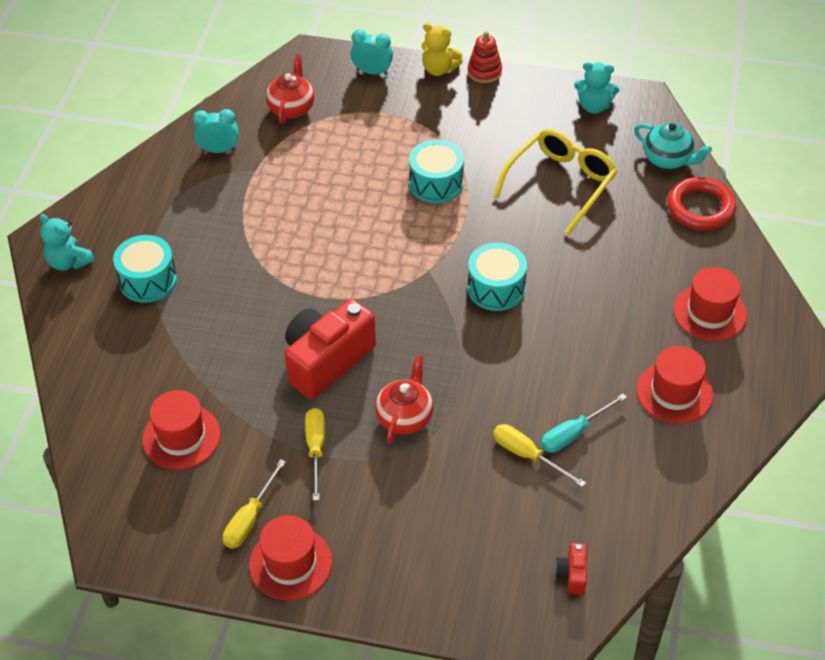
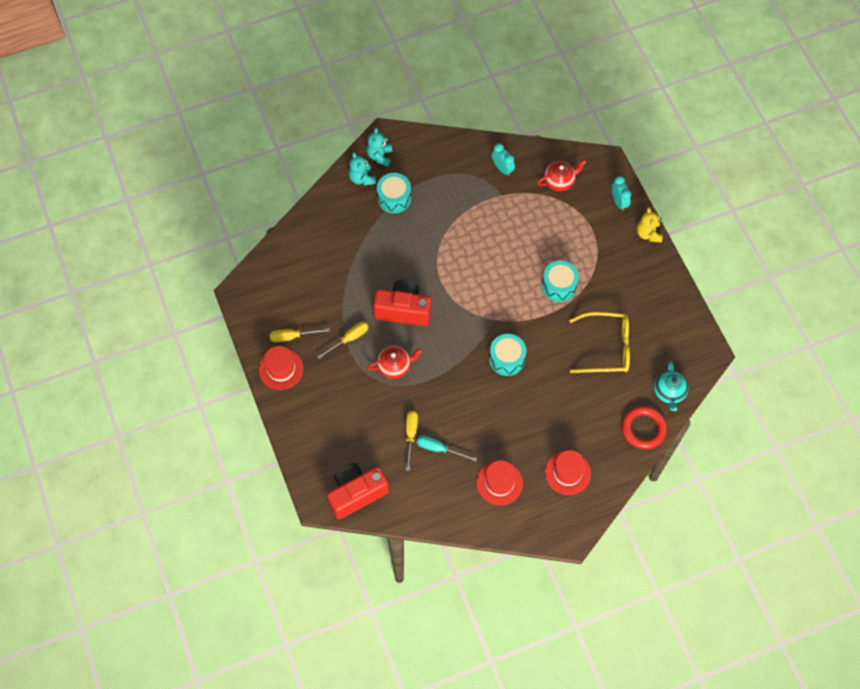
camera: 55 degrees right, 15 degrees up
red hat [142,390,220,470] -> none
red stacking toy [467,31,502,83] -> none
red camera [555,543,587,594] -> red camera [327,463,389,519], size x2.37
turquoise teddy bear [574,62,619,114] -> turquoise teddy bear moved to [349,152,376,185]

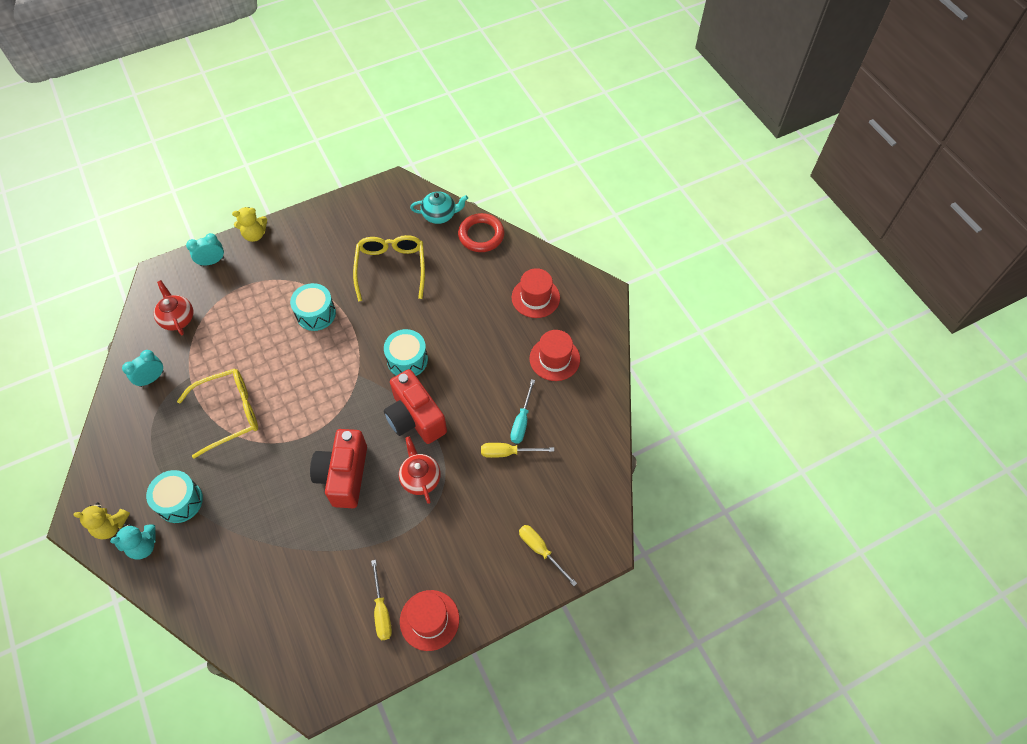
camera: 95 degrees left, 5 degrees down
yellow screwdriver [317,322,368,359] -> yellow screwdriver moved to [519,525,577,586]
red camera [327,463,389,519] -> red camera moved to [384,369,447,444]
turquoise teddy bear [367,128,392,167] -> yellow teddy bear [73,502,130,539]
none -> yellow glasses [177,369,258,458]

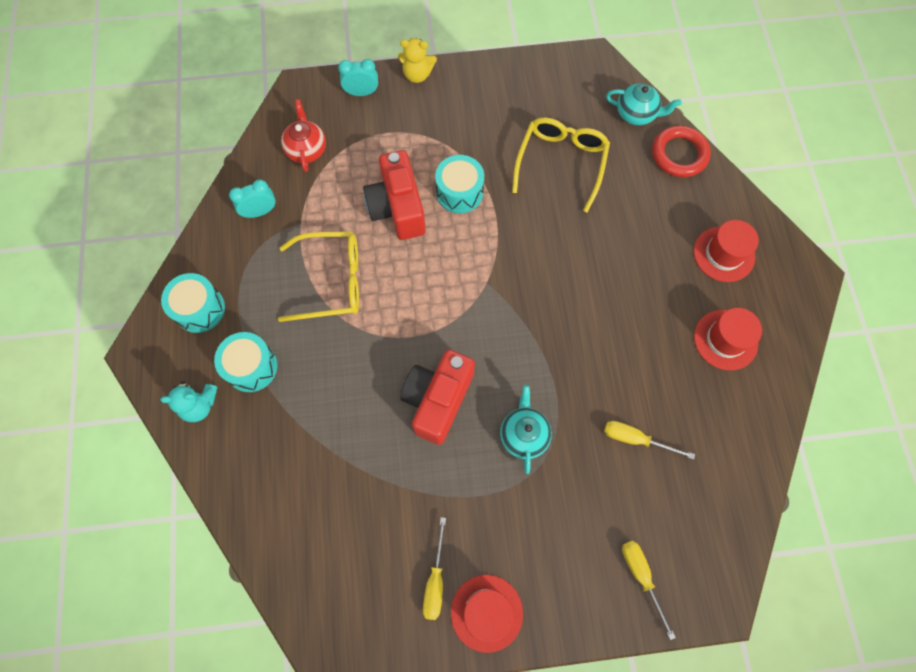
camera: 20 degrees right, 10 degrees up
yellow teddy bear [73,502,130,539] -> none
turquoise drum [384,329,428,376] -> turquoise drum moved to [161,273,225,333]
red camera [384,369,447,444] -> red camera moved to [363,150,426,240]
red teapot [399,436,441,504] -> turquoise teapot [500,385,552,474]
turquoise screwdriver [510,379,535,444] -> none

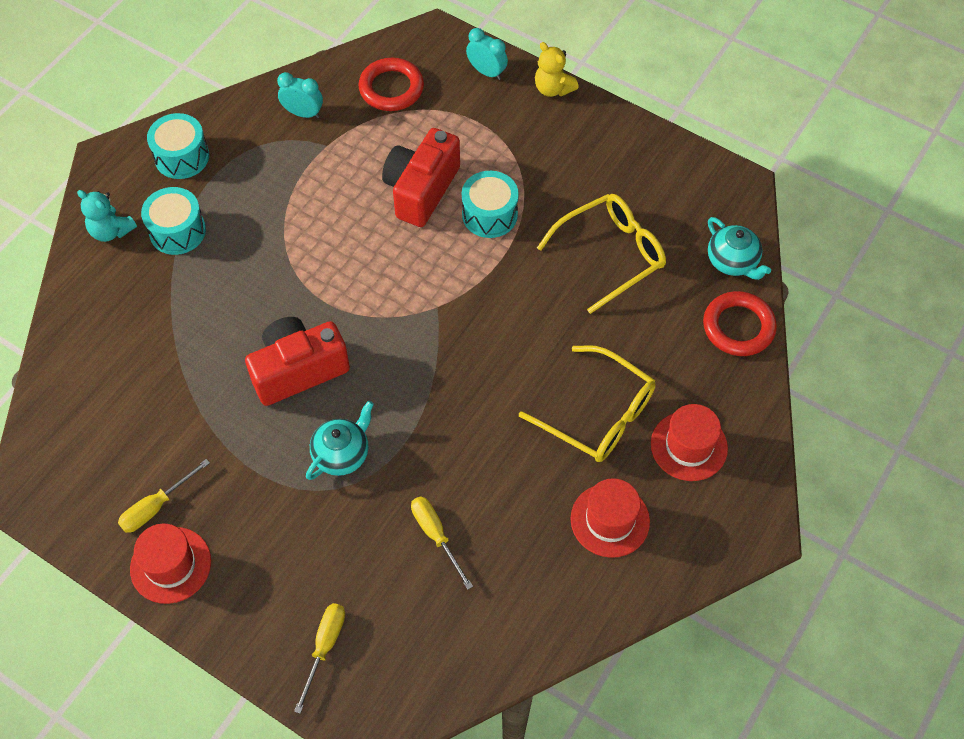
camera: 40 degrees right, 10 degrees down
yellow glasses [278,232,359,322] -> yellow glasses moved to [519,345,656,462]
red teapot [281,100,326,172] -> red ring [358,58,424,111]

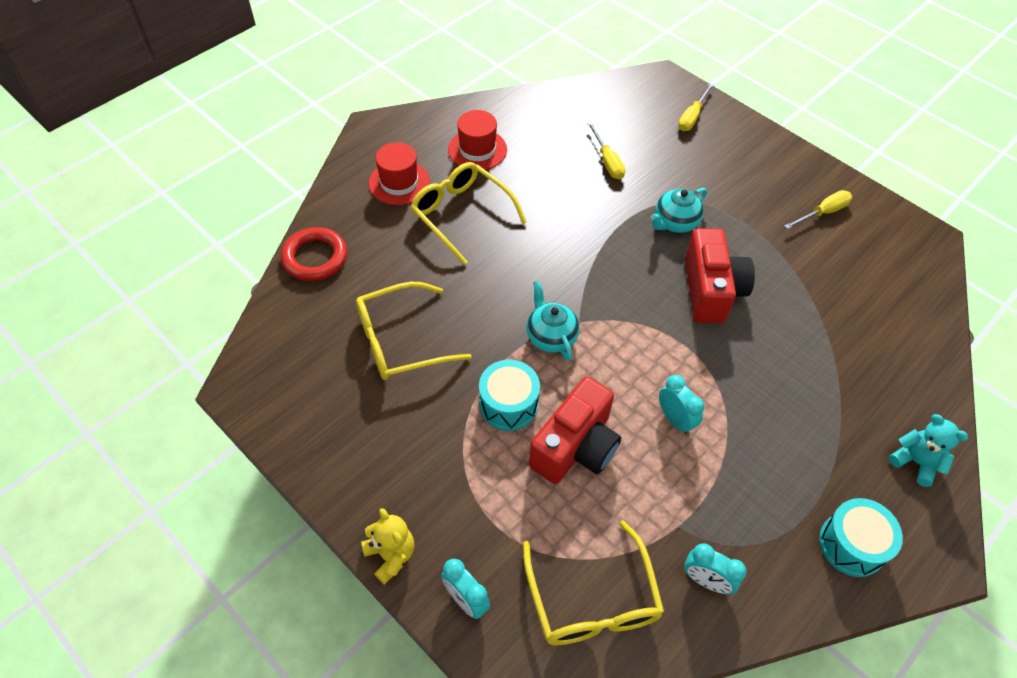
camera: 170 degrees left, 5 degrees down
red hat [130,524,211,604] -> none
turquoise drum [141,187,206,255] -> none
red camera [245,317,350,406] -> red camera turned 75 degrees counterclockwise [685,228,755,323]
red ring [358,58,424,111] -> yellow glasses [523,520,664,645]
turquoise teapot [708,217,771,280] -> turquoise teapot moved to [526,281,580,361]
none -> turquoise clock [659,375,704,434]

